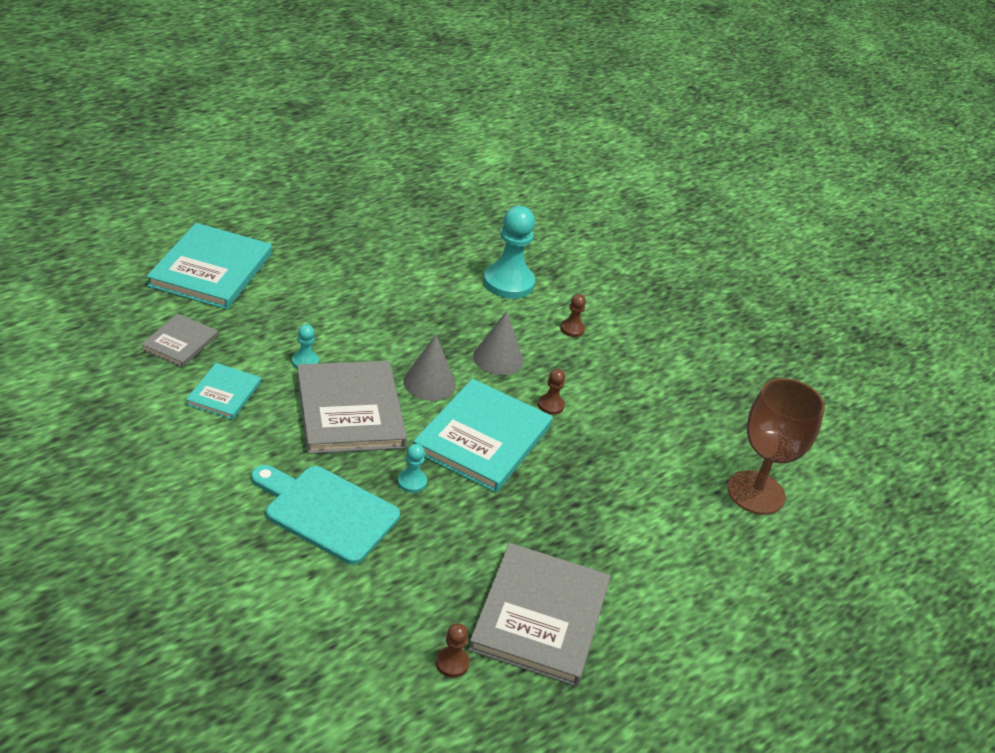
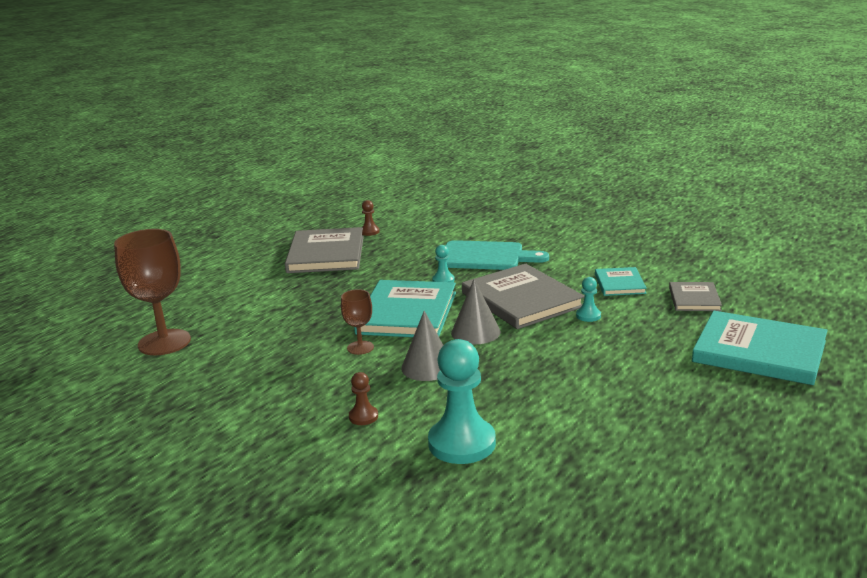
camera: 170 degrees right, 15 degrees down
turquoise book [146,223,272,309] -> turquoise book turned 60 degrees counterclockwise [692,311,828,385]
brown pawn [538,369,565,415] -> brown goblet [341,289,374,355]

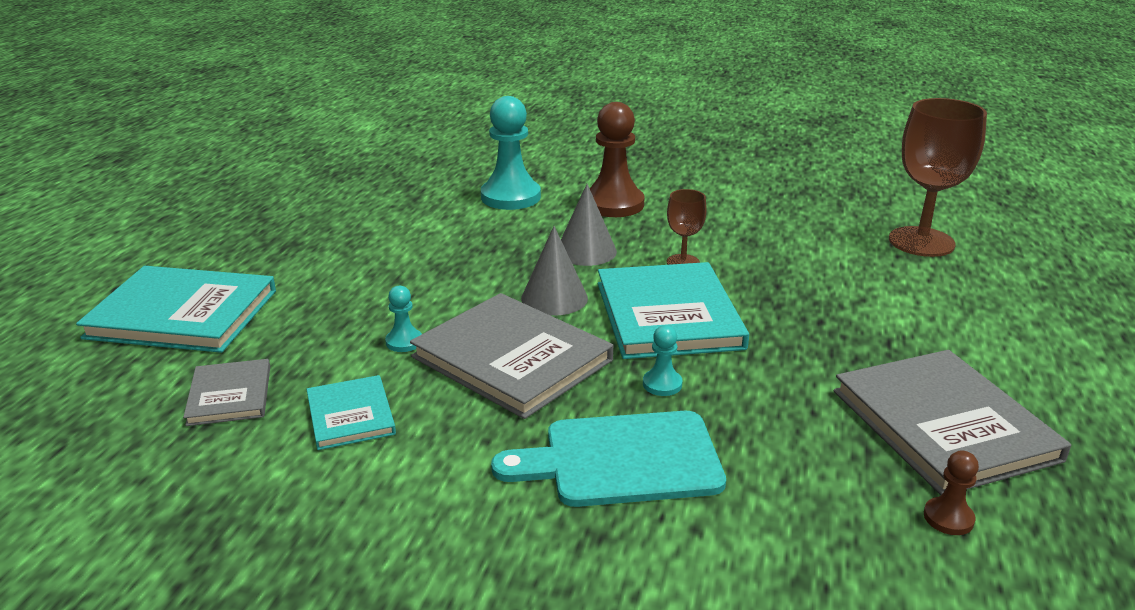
camera: 160 degrees right, 5 degrees up
brown pawn [349,372,378,425] -> brown pawn [590,102,644,217], size x2.16

